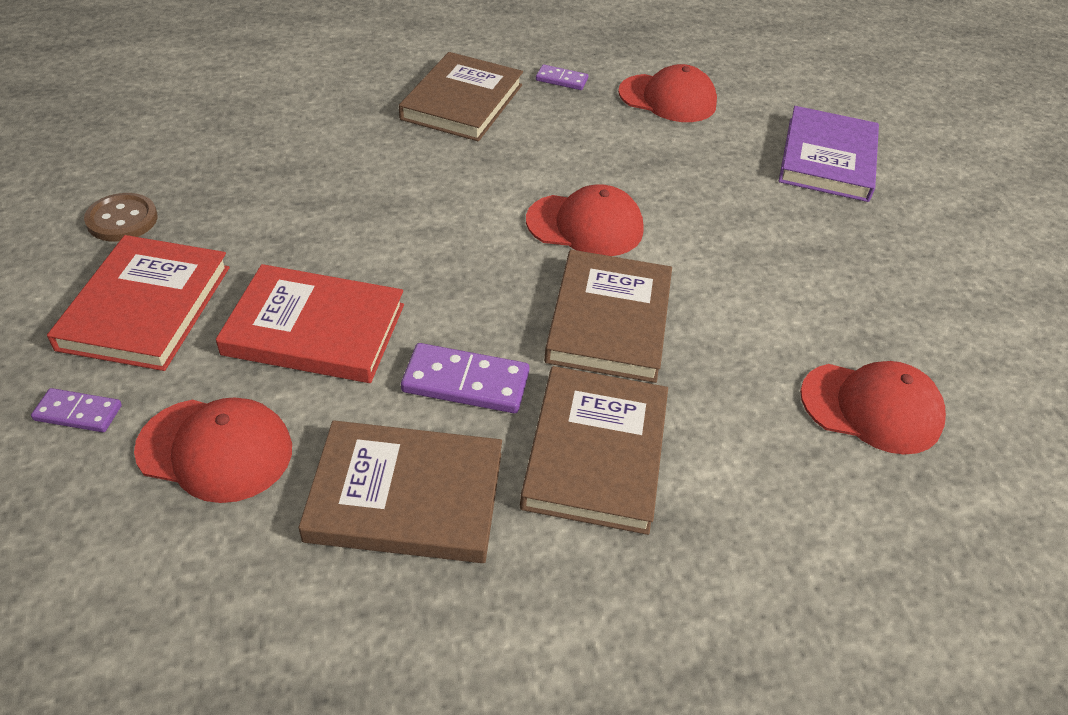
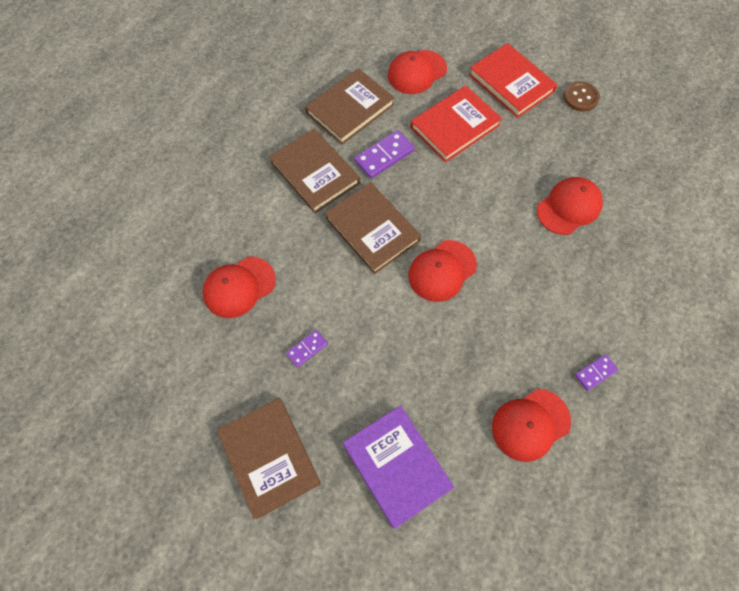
camera: 135 degrees right, 20 degrees up
purple domino [31,388,122,432] -> purple domino moved to [286,330,328,368]
brown book [399,52,523,142] -> brown book moved to [217,398,321,519]
none -> red cap [537,177,603,235]

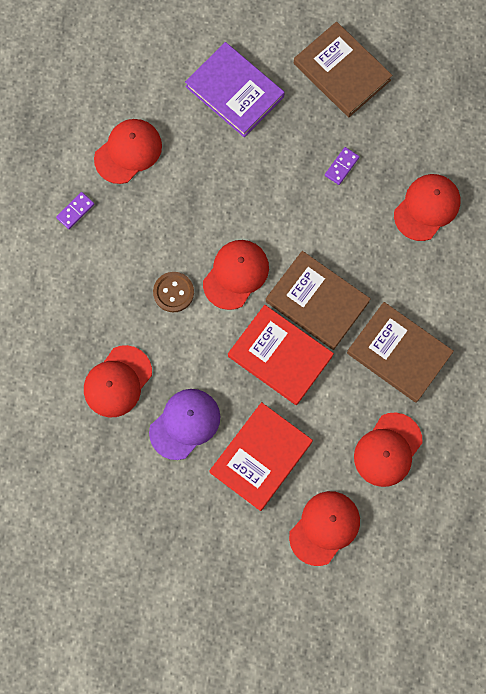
camera: 165 degrees right, 10 degrees up
brown book [305,68,395,145] -> red cap [354,413,423,487]
purple domino [354,130,414,179] -> none
red book [469,43,557,118] -> red book moved to [228,305,334,405]
brown button [563,81,600,112] -> brown button moved to [153,272,194,312]
none -> purple cap [149,389,220,460]

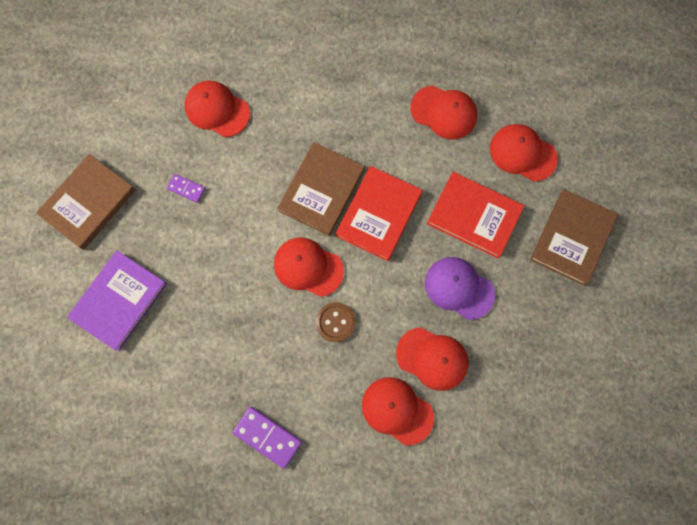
camera: 100 degrees left, 0 degrees up
purple domino [56,192,95,229] -> purple domino [233,407,302,468], size x1.67
red cap [94,119,162,184] -> red cap moved to [362,377,434,445]
brown book [347,302,454,403] -> brown book moved to [530,189,618,286]

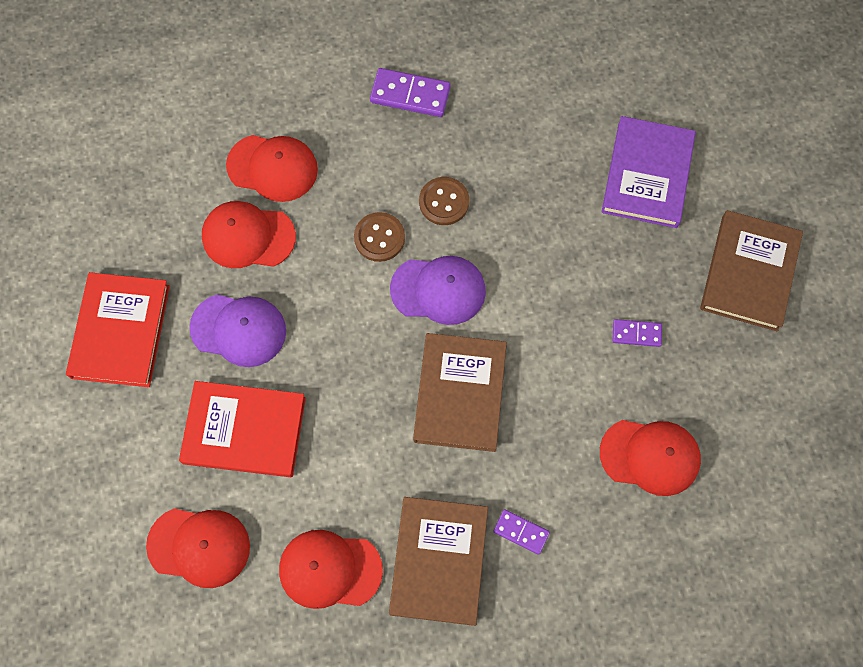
camera: 160 degrees right, 5 degrees down
red cap [274,238,344,297] -> purple cap [390,256,486,325]
red book [336,166,422,261] -> red book moved to [66,272,170,387]
brown book [530,189,618,286] -> brown book moved to [389,497,488,626]
none -> brown button [419,177,469,225]
none -> purple domino [493,509,550,555]

